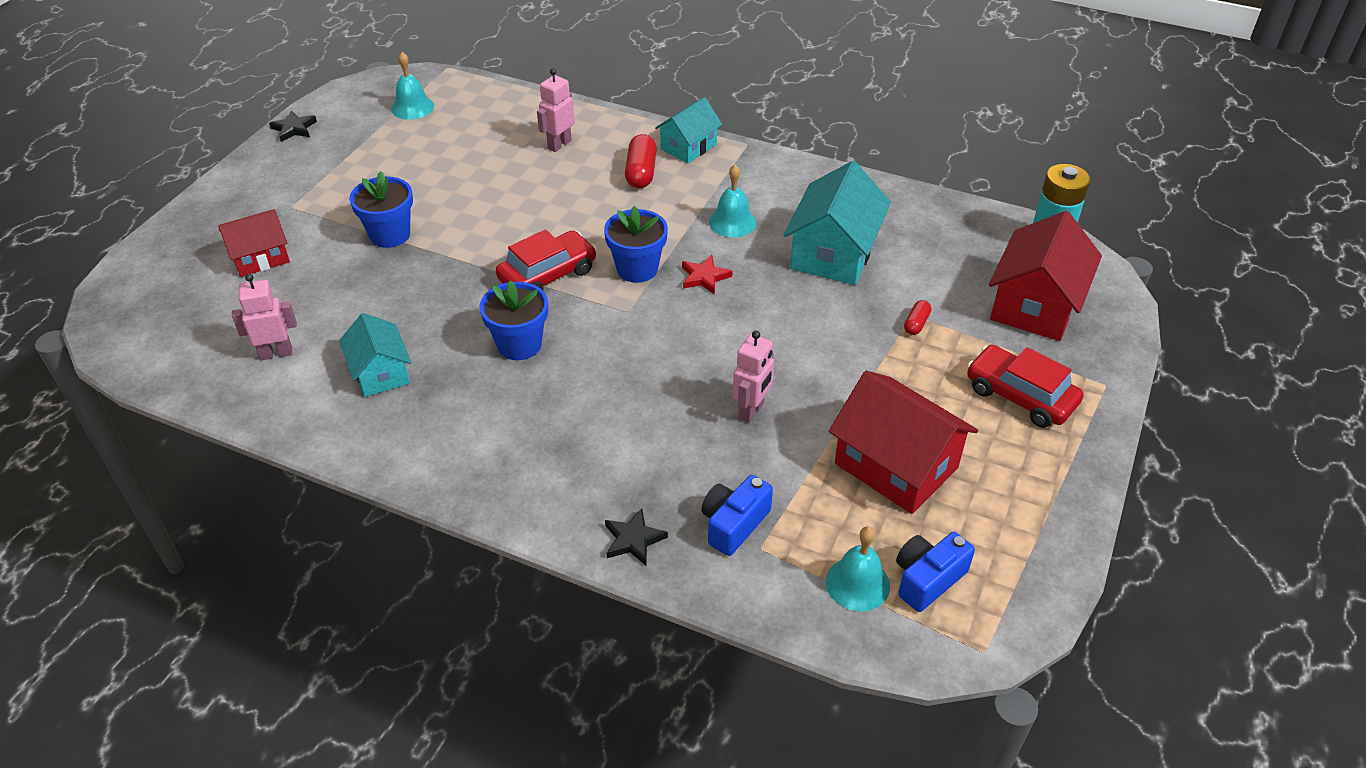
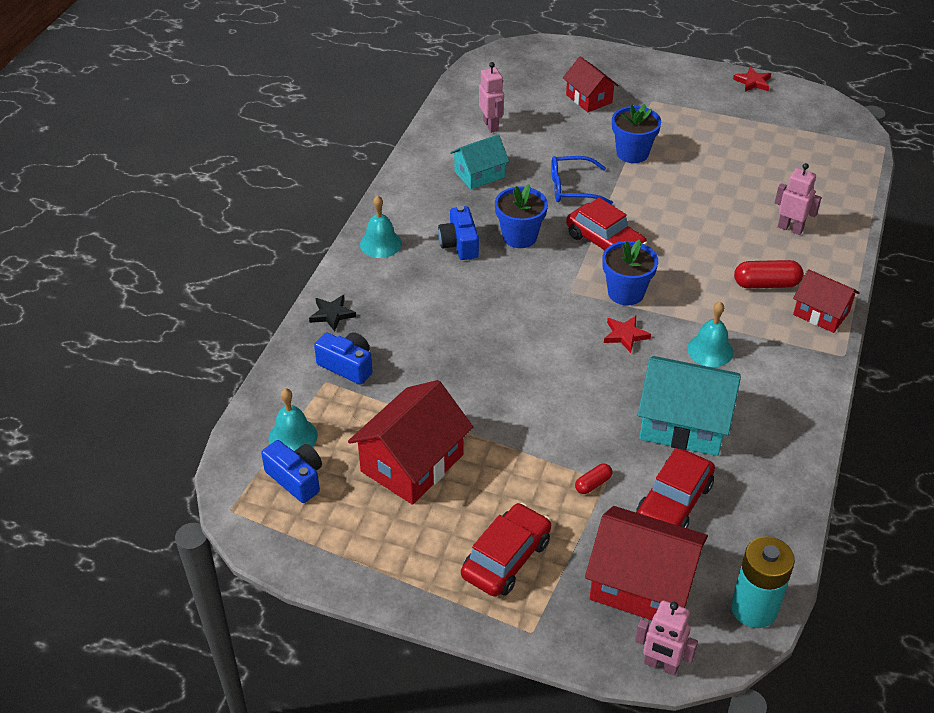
camera: 85 degrees right, 0 degrees up
black star [269,111,317,142] -> red star [733,67,771,92]
turquoise bell [391,52,434,120] -> turquoise bell moved to [360,195,402,258]
turquoise house [655,97,723,163] -> red house [793,269,860,333]
pink robot [733,331,774,423] -> pink robot moved to [635,601,698,675]
red capsule [904,300,931,335] -> red capsule turned 60 degrees counterclockwise [575,464,612,494]
none -> blue camera [438,206,479,260]
none -> blue glasses [551,156,613,205]
none -> red car [636,448,715,528]

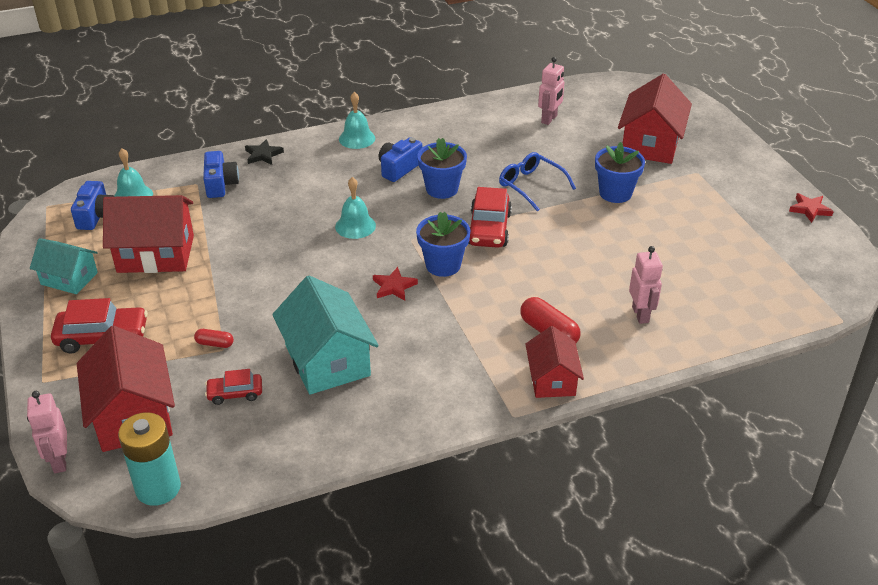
camera: 50 degrees right, 5 degrees down
turquoise house [450,134,509,189] -> turquoise house moved to [30,238,98,294]
red house [563,57,619,112] -> red house [618,74,692,164], size x1.63
red car [636,448,715,528] -> red car [205,369,262,405], size x0.58
turquoise bell [687,302,734,367] -> turquoise bell moved to [335,177,376,239]

